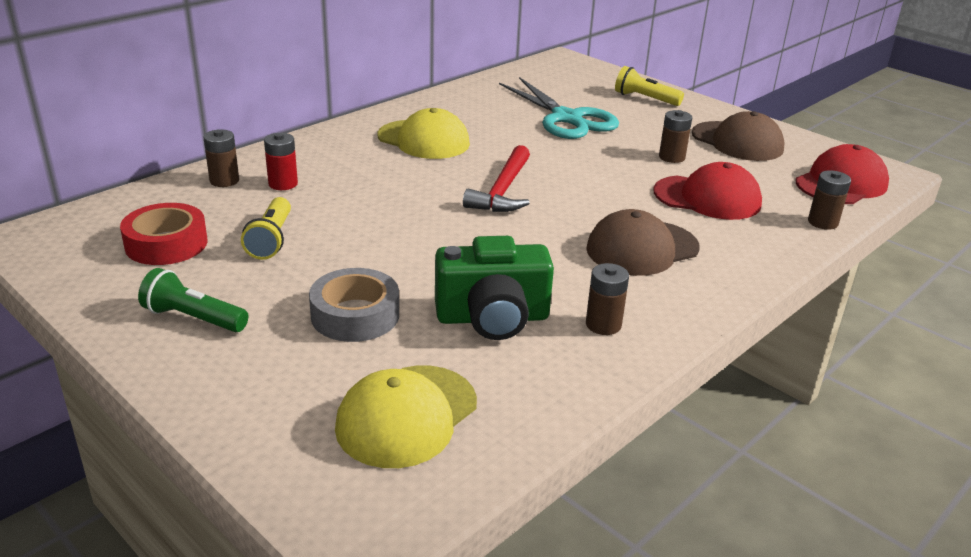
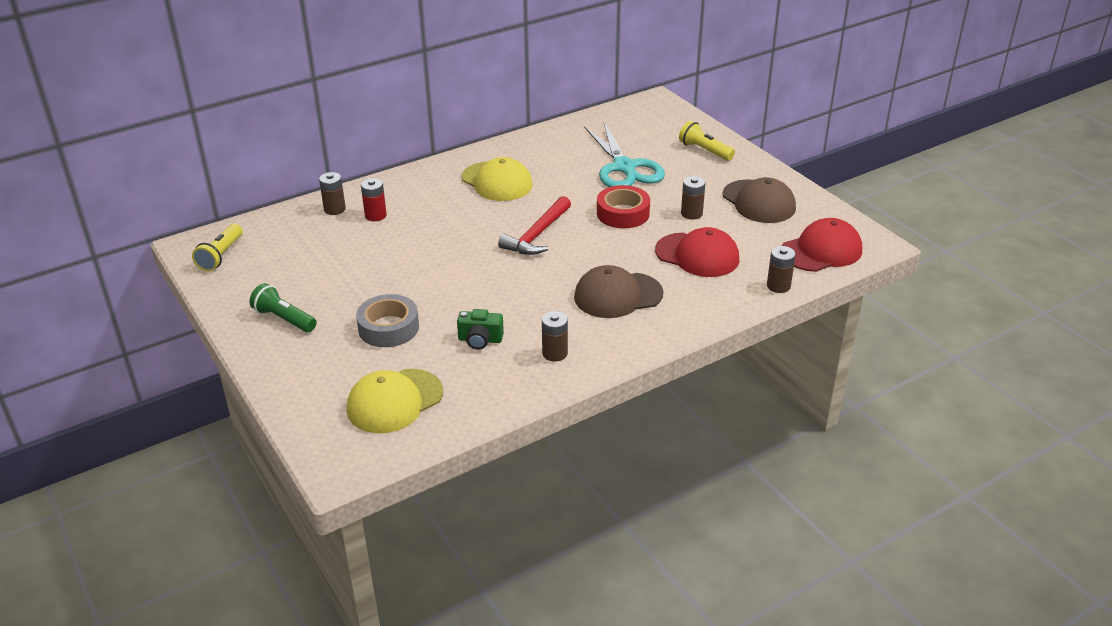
camera: 15 degrees right, 5 degrees up
red tape [120,203,208,265] -> red tape moved to [597,185,650,228]
yellow flashlight [241,197,291,260] -> yellow flashlight moved to [192,224,243,271]
green camera [435,236,554,340] -> green camera [457,309,504,350], size x0.56

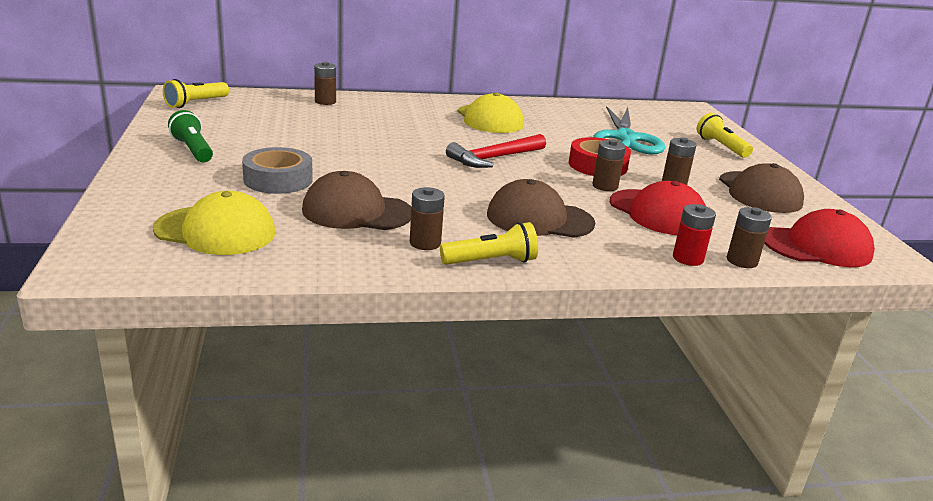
camera: 20 degrees right, 10 degrees down
yellow cap [347,369,443,433] -> yellow cap turned 150 degrees counterclockwise [153,191,275,255]
red battery [361,178,387,221] -> red battery moved to [673,204,716,266]
green camera [457,309,504,350] -> brown cap [302,171,411,230]
none -> yellow flashlight [440,222,538,265]
none -> brown battery [592,140,626,191]

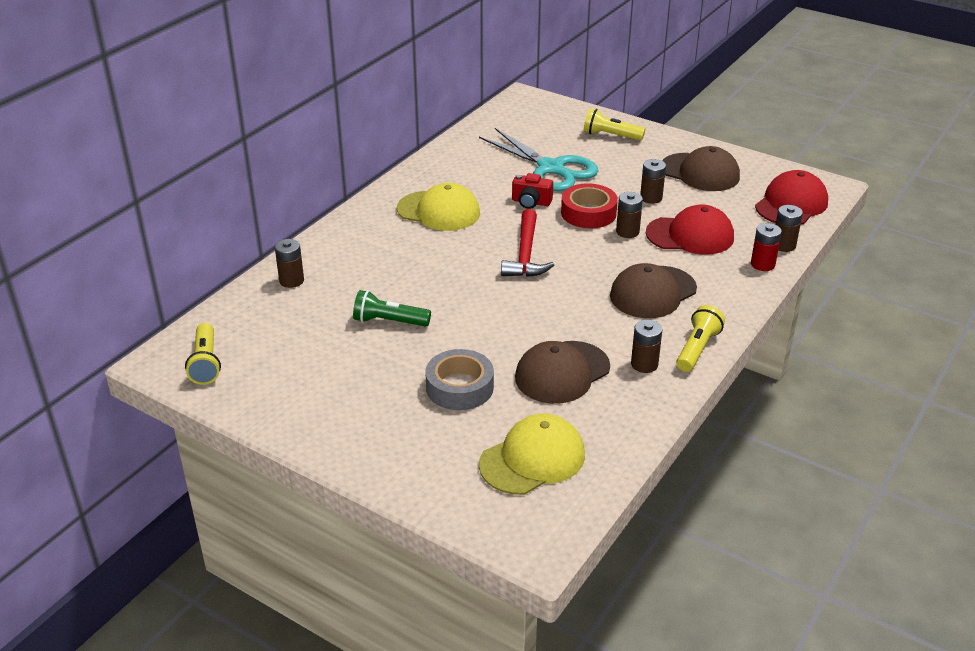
camera: 45 degrees left, 10 degrees up
green flashlight [168,110,213,162] -> green flashlight moved to [353,290,431,327]
none -> red camera [512,173,553,209]

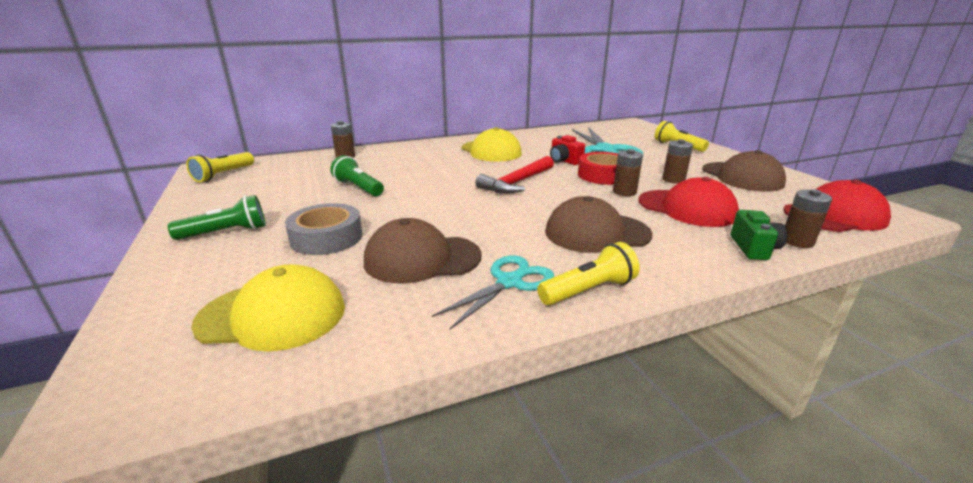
camera: 35 degrees right, 10 degrees down
brown battery [631,320,662,373] -> turquoise scissors [432,255,555,329]
red battery [751,223,782,271] -> green camera [731,210,787,260]
none -> green flashlight [168,195,266,240]

